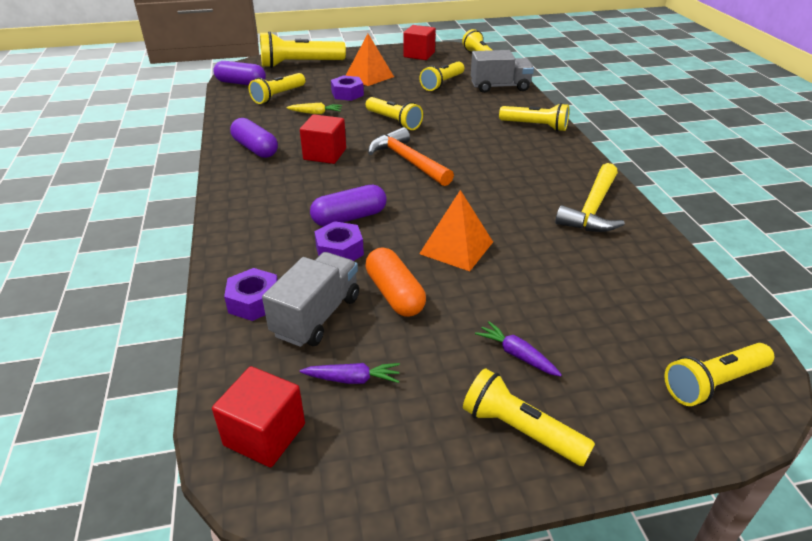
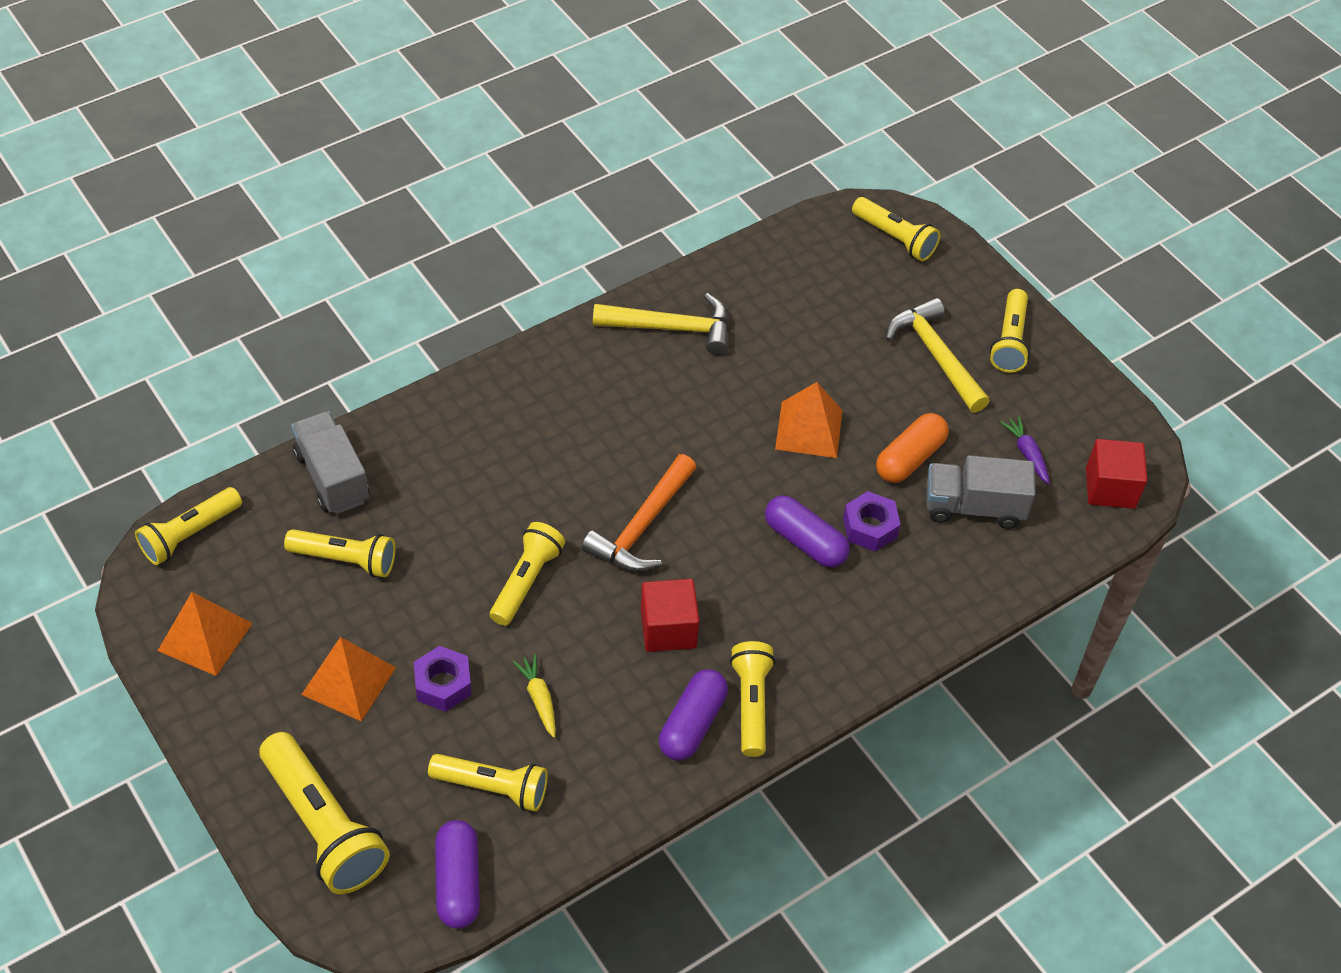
camera: 115 degrees left, 15 degrees up
purple nut [224,268,278,321] -> none
red cube [403,25,436,60] -> orange pyramid [158,592,253,676]
purple carrot [475,321,562,376] -> yellow hammer [886,298,990,413]
yellow flashlight [499,103,569,132] -> yellow flashlight moved to [730,641,775,757]

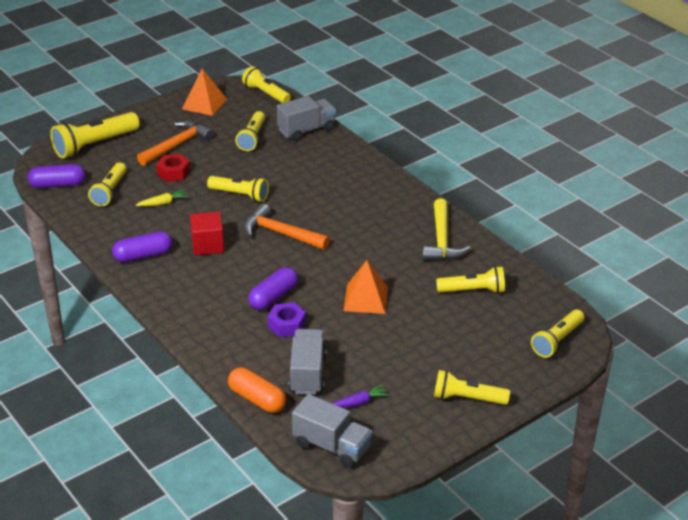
camera: 90 degrees right, 15 degrees down
orange pyramid [301,637,396,721] -> orange hammer [137,121,214,166]
purple nut [414,646,472,712] -> red nut [156,154,190,182]
purple capsule [659,669,728,761] -> purple capsule turned 45 degrees counterclockwise [112,231,172,262]
yellow flashlight [730,641,775,757] -> yellow flashlight moved to [436,266,505,294]
orange capsule [876,413,949,483] -> orange capsule moved to [228,367,286,413]
yellow hammer [886,298,990,413] -> none
red cube [1086,439,1147,509] -> grey truck [292,394,372,468]

